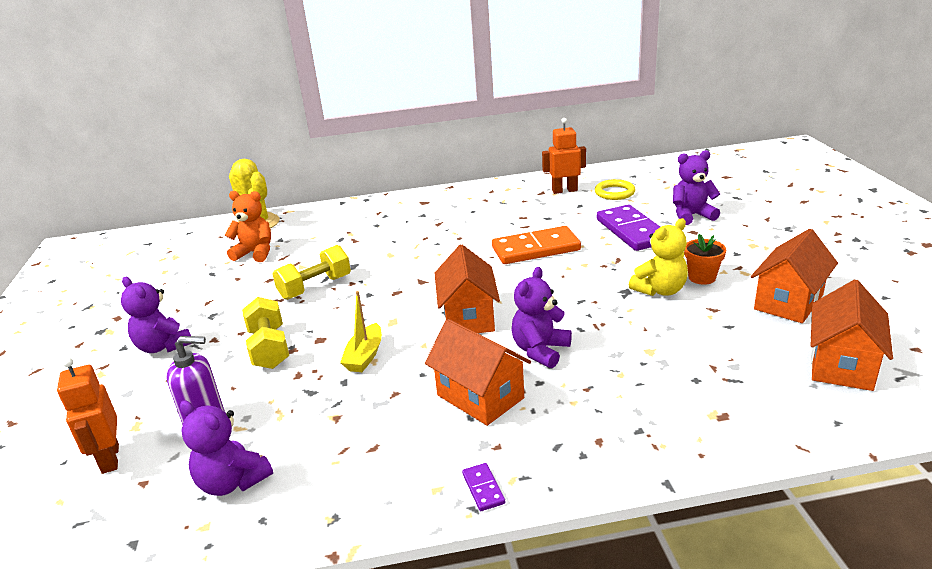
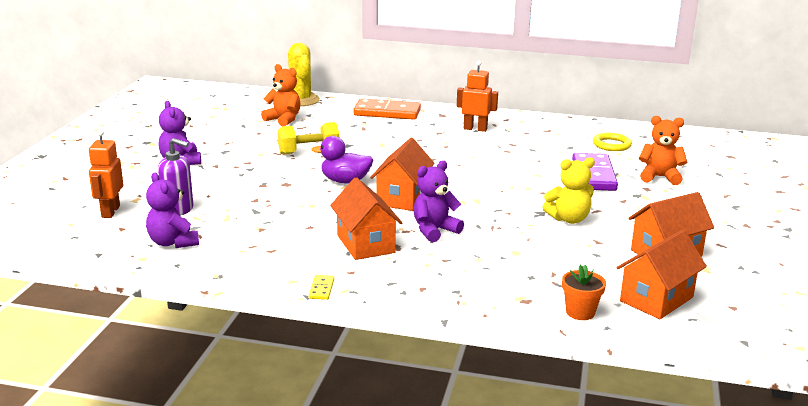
camera: 20 degrees right, 5 degrees down
yellow dumbbell [242,297,289,369] -> none
yellow boat [340,291,382,372] -> none
purple domino [462,463,505,511] -> yellow domino [309,275,334,300]
orange domino [492,226,581,264] -> orange domino moved to [353,98,421,120]
orange robot [542,118,586,194] -> orange robot moved to [457,61,498,132]
purple teddy bear [673,150,720,225] -> orange teddy bear [639,116,687,185]
orange flower pot [684,234,726,285] -> orange flower pot moved to [562,265,606,320]
none -> purple duck [312,136,373,183]

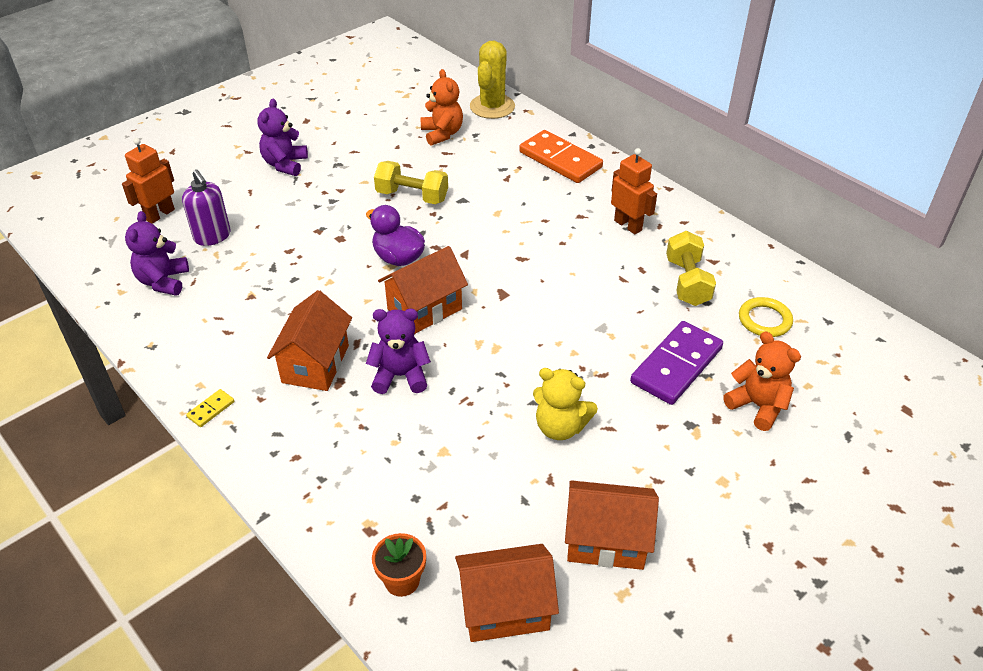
camera: 35 degrees right, 20 degrees up
none -> yellow dumbbell [666,231,716,306]

